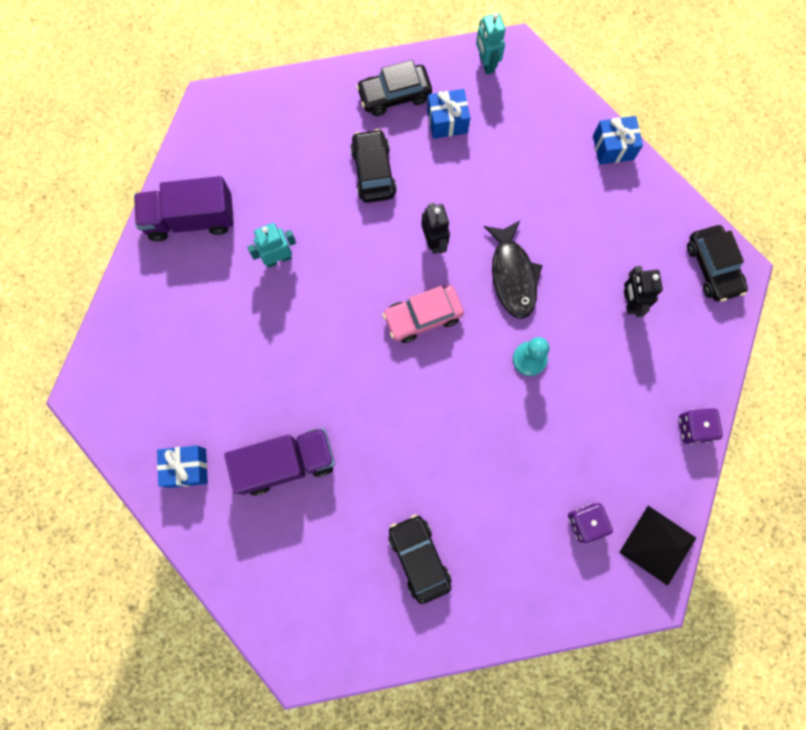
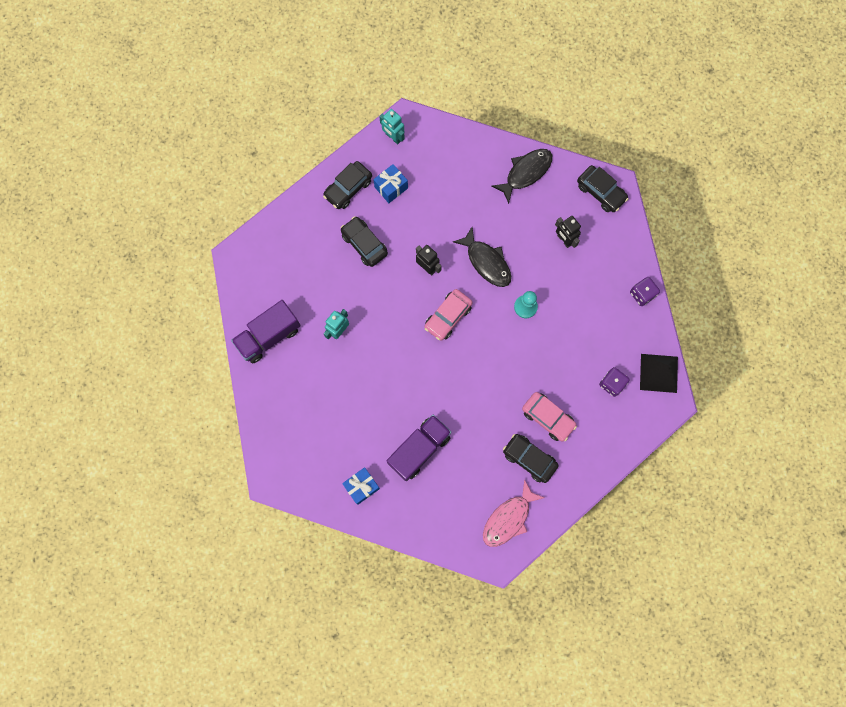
camera: 30 degrees left, 0 degrees up
blue gift [593,116,643,165] -> none
none -> pink fish [483,479,544,547]
none -> black fish [492,149,552,204]
none -> pink car [522,392,577,442]

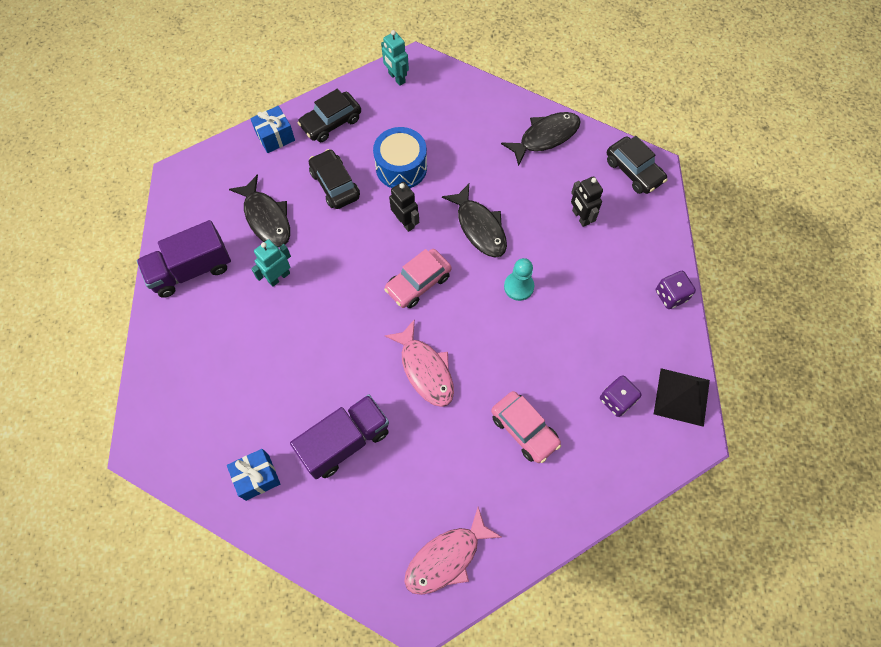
camera: 10 degrees right, 10 degrees down
blue gift [373,164,408,203] -> blue gift moved to [250,106,295,153]
black car [503,434,559,483] -> none
none -> black fish [229,174,290,247]
none -> blue drum [373,127,427,188]
none -> pink fish [384,319,454,407]

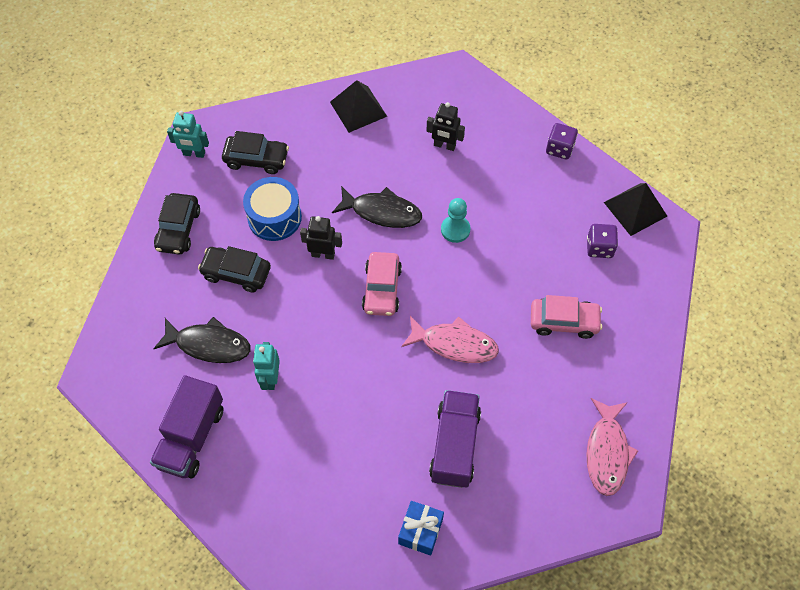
camera: 45 degrees left, 5 degrees down
blue gift [250,106,295,153] -> none
black fish [501,112,581,166] -> black pyramid [330,80,387,133]
black car [607,136,667,194] -> black car moved to [222,131,289,174]

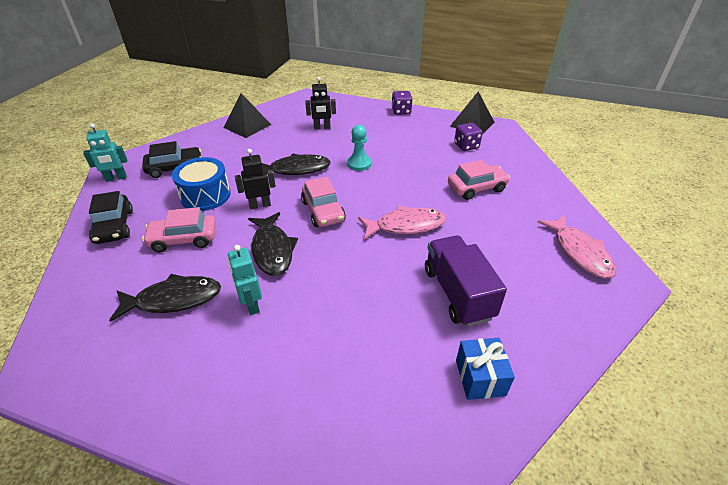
camera: 25 degrees left, 20 degrees down
purple truck [150,375,223,478] -> none
black car [198,246,271,293] -> pink car [142,207,216,252]
none -> black fish [248,212,298,276]

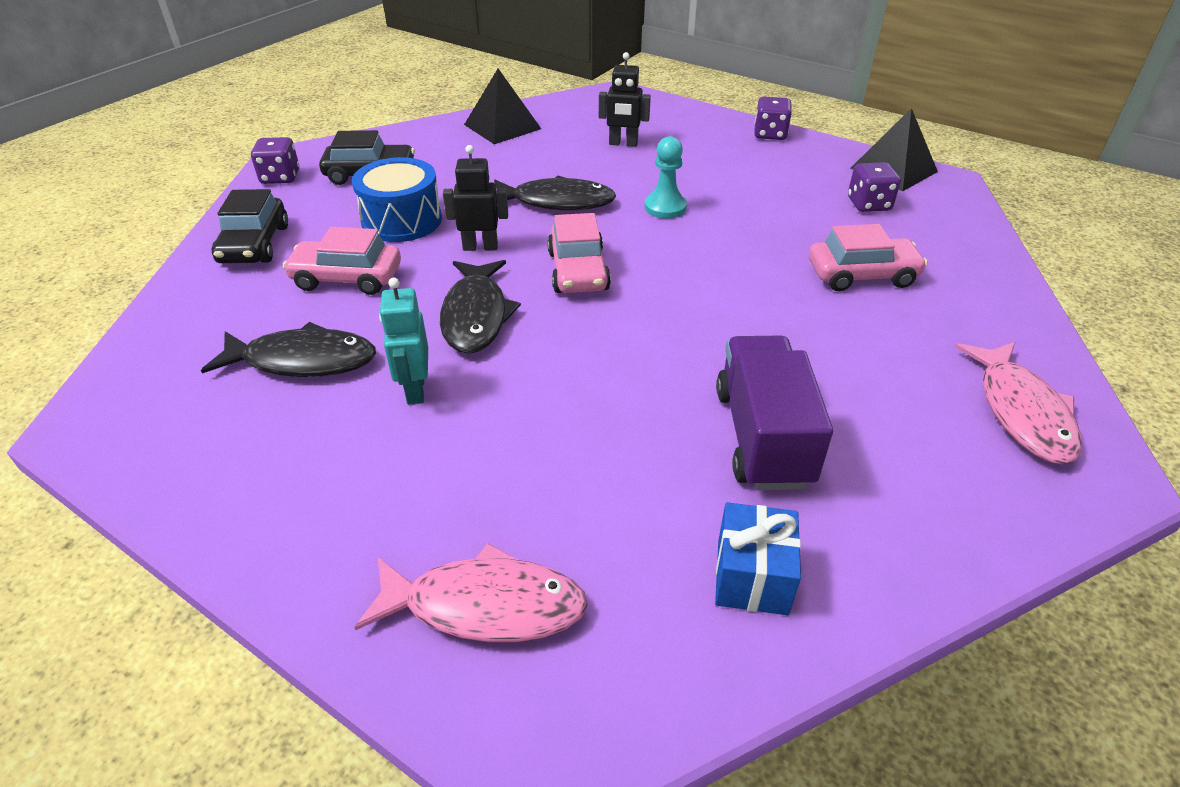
camera: 15 degrees right, 0 degrees up
turquoise robot [83,123,127,182] -> purple dice [251,137,299,184]
pink fish [358,206,446,239] -> pink fish moved to [354,543,588,642]

